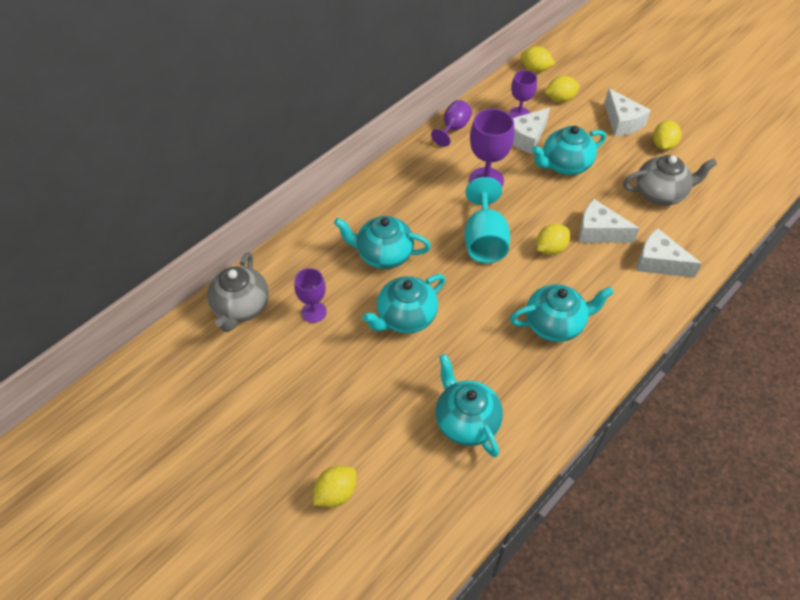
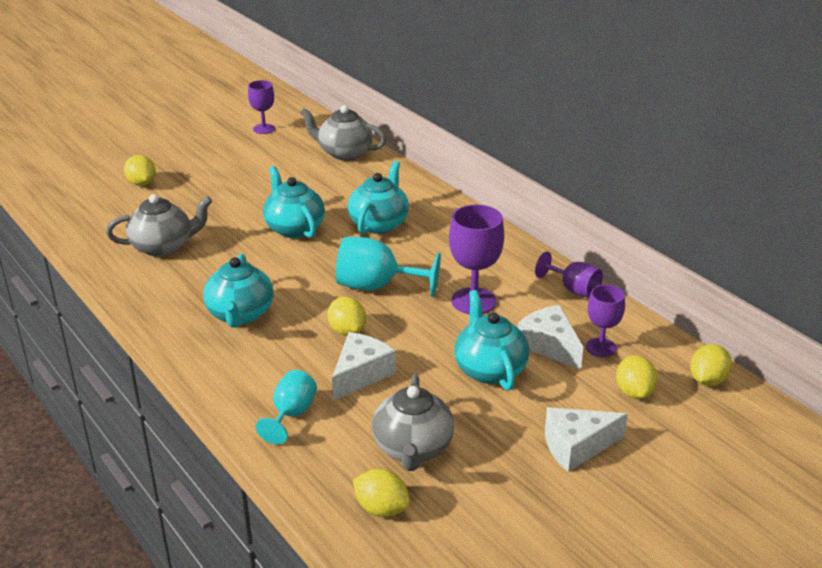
camera: 100 degrees right, 20 degrees down
purple goblet [294,268,327,323] -> purple goblet moved to [248,80,275,134]
turquoise teapot [435,354,503,457] -> grey teapot [106,194,212,257]
white cheese [637,228,702,277] -> turquoise goblet [256,370,317,444]
yellow lemon [653,121,682,150] -> yellow lemon moved to [353,469,410,517]

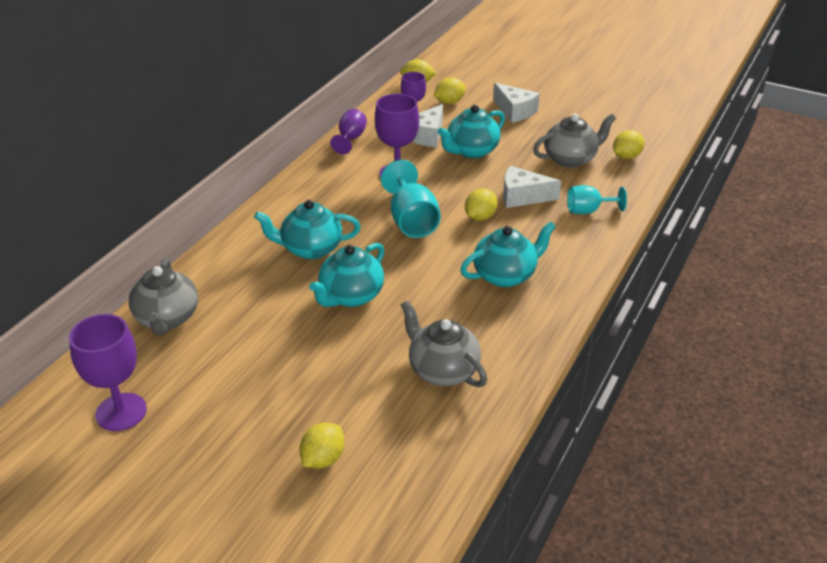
camera: 115 degrees left, 5 degrees up
purple goblet [248,80,275,134] -> purple goblet [69,314,147,431], size x1.58
yellow lemon [353,469,410,517] -> yellow lemon turned 45 degrees clockwise [613,130,644,159]

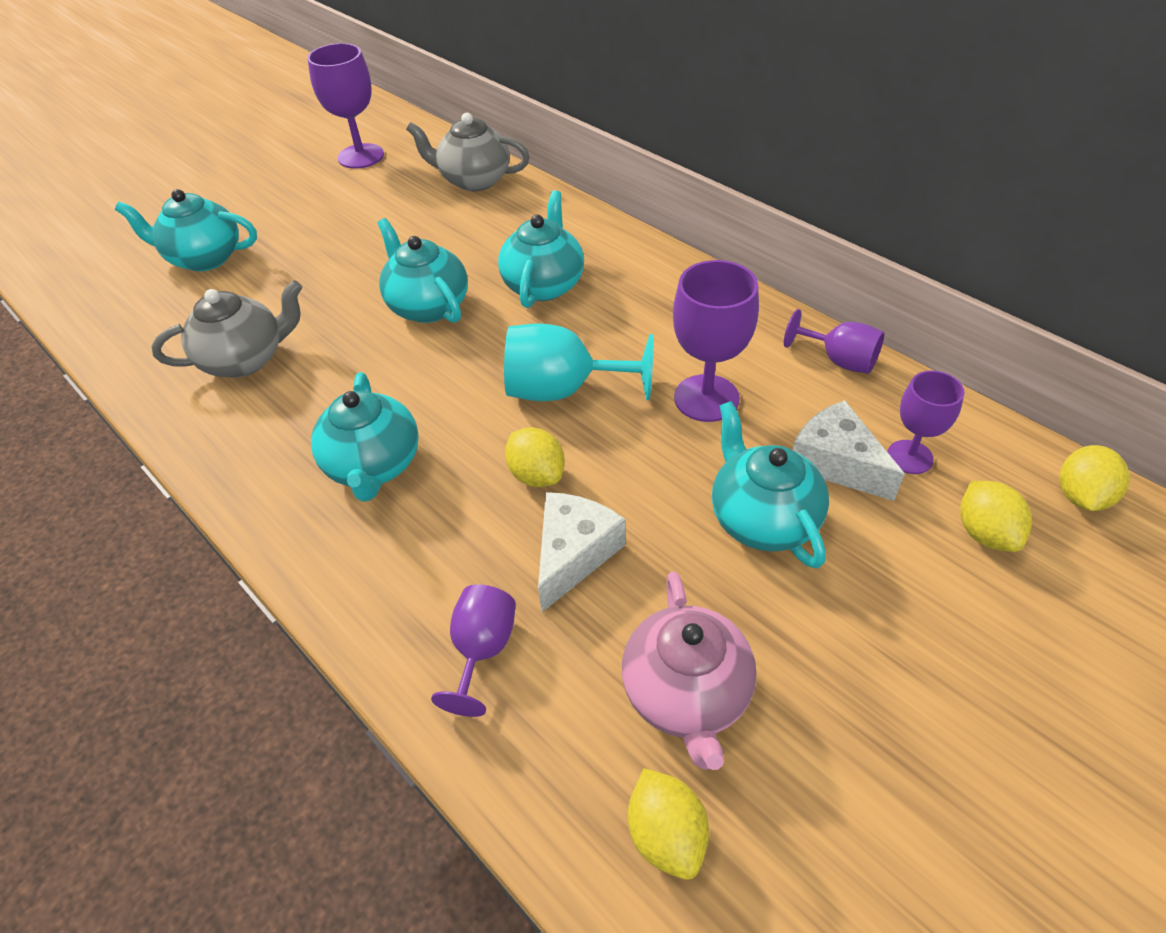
camera: 110 degrees right, 10 degrees up
yellow lemon [300,423,344,469] -> turquoise teapot [115,189,257,271]
white cheese [493,83,540,123] -> none
grey teapot [533,114,616,168] -> pink teapot [622,572,757,770]
turquoise goblet [567,185,627,214] -> purple goblet [431,584,516,717]

